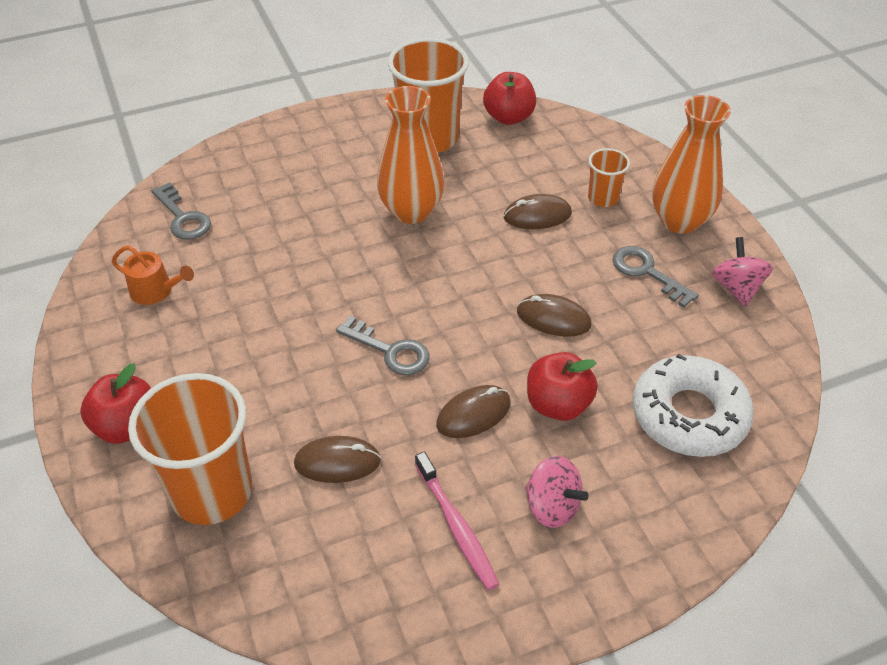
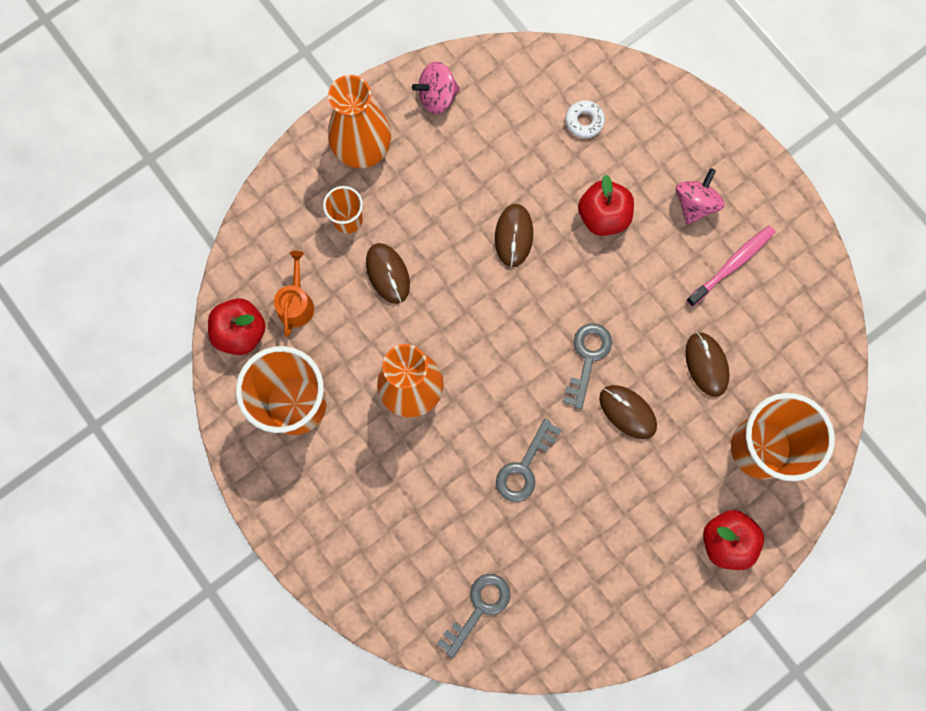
camera: 105 degrees left, 30 degrees up
orange watering can [112,246,194,305] -> orange watering can moved to [274,251,314,337]
brown mouse [436,385,511,438] -> brown mouse moved to [599,385,657,439]
grey key [613,246,699,308] -> grey key moved to [496,419,561,502]
white donut [633,353,754,457] -> white donut [565,100,605,138], size x0.43

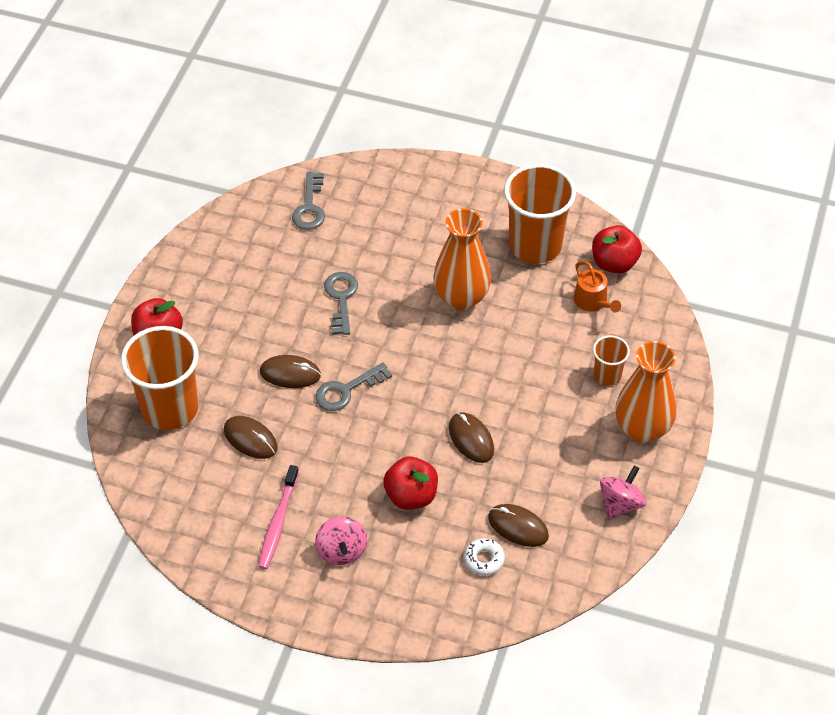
camera: 145 degrees right, 25 degrees down
brown mouse [366,243,410,304] -> brown mouse moved to [488,504,549,547]
grey key [563,323,612,409] -> grey key turned 75 degrees clockwise [315,362,392,411]

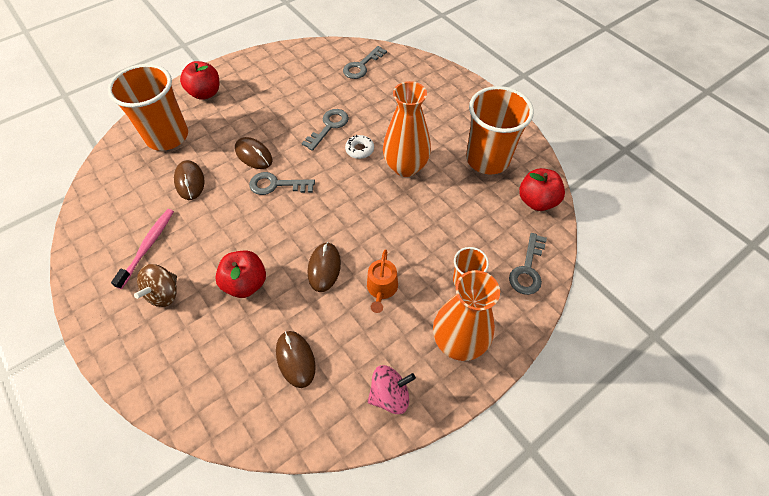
camera: 35 degrees right, 5 degrees up
pink toothbrush [258,465,299,569] -> pink toothbrush turned 150 degrees clockwise [111,209,174,289]
pink spinning top [315,516,367,565] -> brown spinning top [134,264,177,307]
white donut [464,538,505,575] -> white donut moved to [345,135,374,159]
orange watering can [574,261,621,313] -> orange watering can moved to [367,250,398,313]
none -> grey key [509,233,547,295]

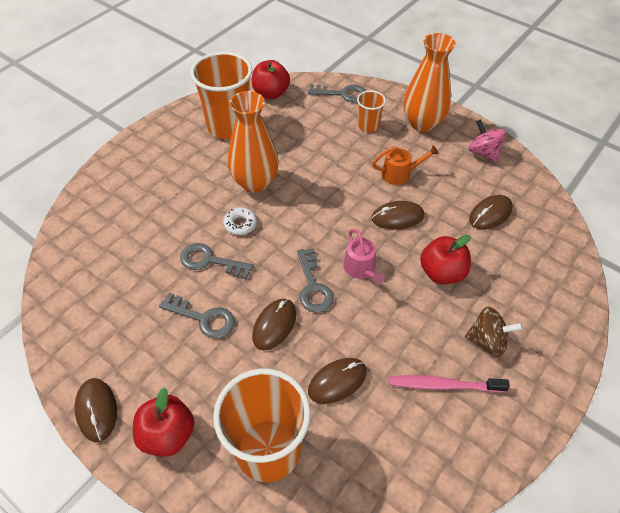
camera: 105 degrees left, 5 degrees down
grey key [343,46,387,79] -> grey key moved to [159,293,235,338]
none -> brown mouse [75,378,117,442]
none -> pink watering can [343,229,385,285]

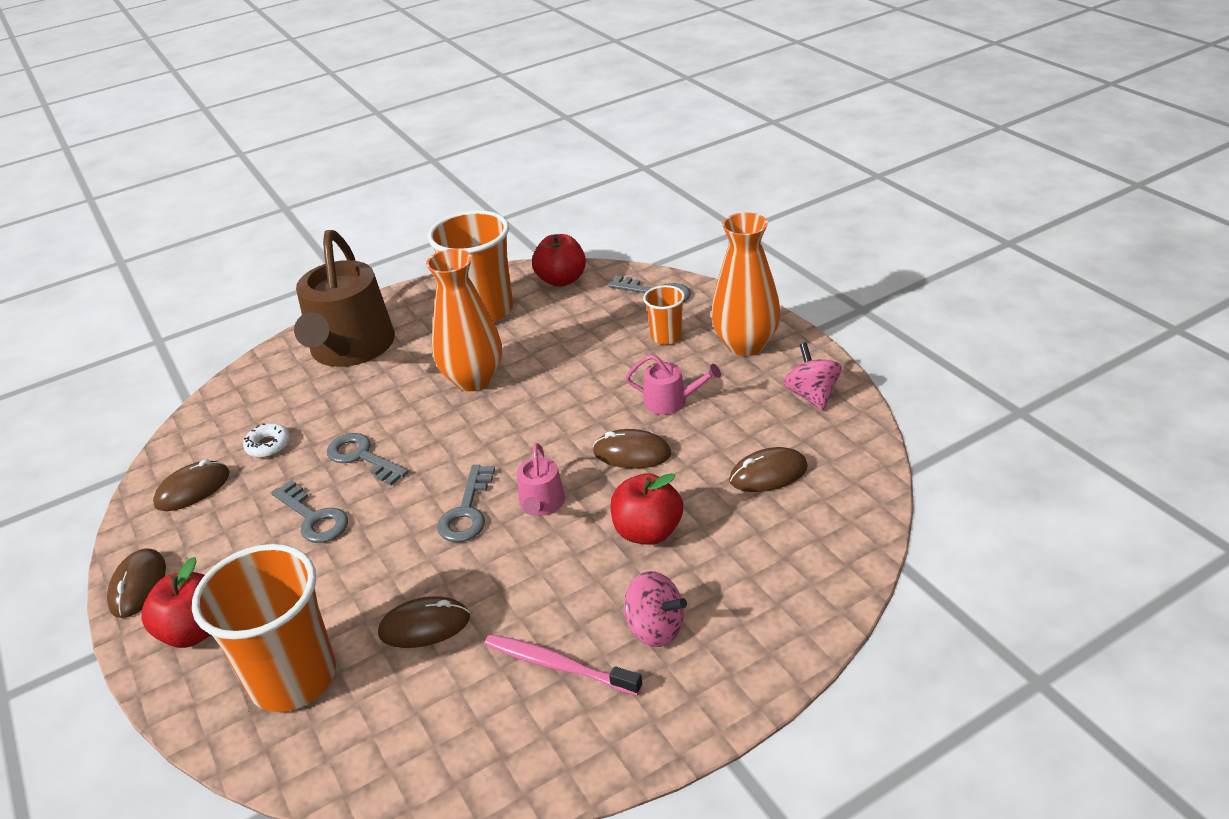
camera: 25 degrees right, 15 degrees down
white donut [223,207,257,235] -> white donut moved to [243,423,290,458]
brown mouse [252,299,296,350] -> brown mouse moved to [153,459,230,511]
orange watering can [372,145,439,185] -> pink watering can [626,355,721,415]
brown spinning top [465,307,523,357] -> pink spinning top [624,571,687,647]
none -> brown watering can [294,230,395,367]

